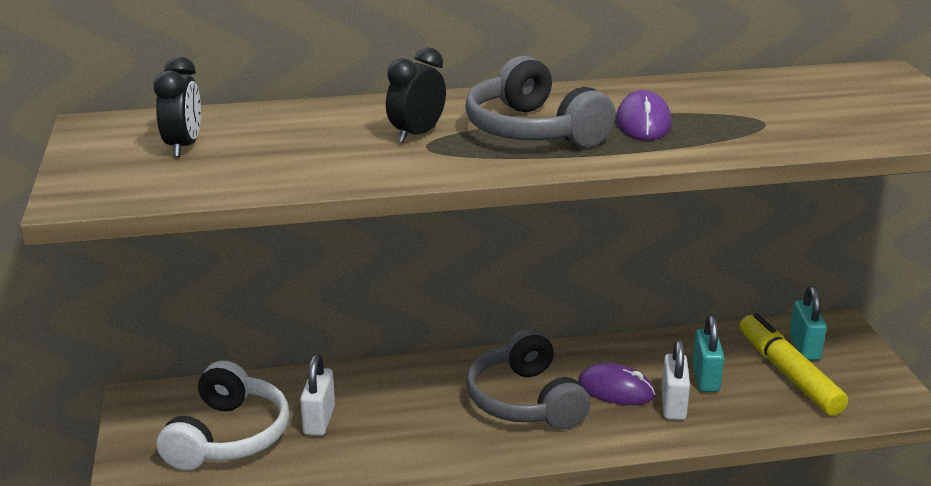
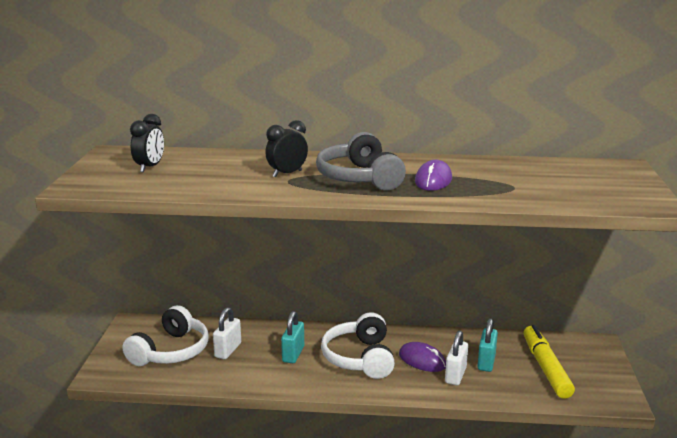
camera: 15 degrees right, 5 degrees down
grey headphones [466,328,590,429] -> white headphones [321,312,395,379]
turquoise padlock [789,286,827,360] -> turquoise padlock moved to [281,311,304,363]

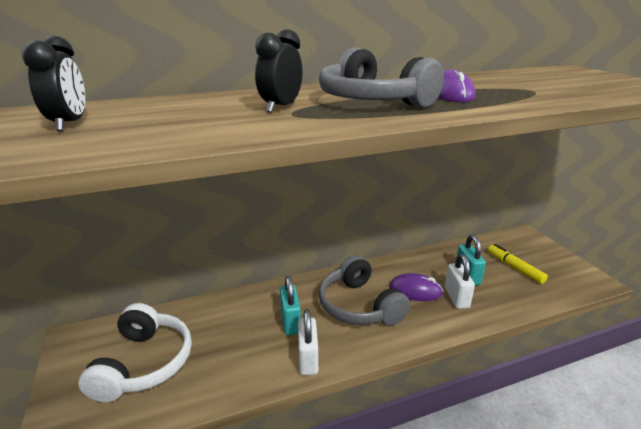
camera: 25 degrees left, 5 degrees up
white padlock [213,307,241,359] -> white padlock moved to [298,309,318,375]
white headphones [321,312,395,379] -> grey headphones [318,255,410,326]
yellow marker [524,325,575,399] -> yellow marker [488,244,548,284], size x0.65

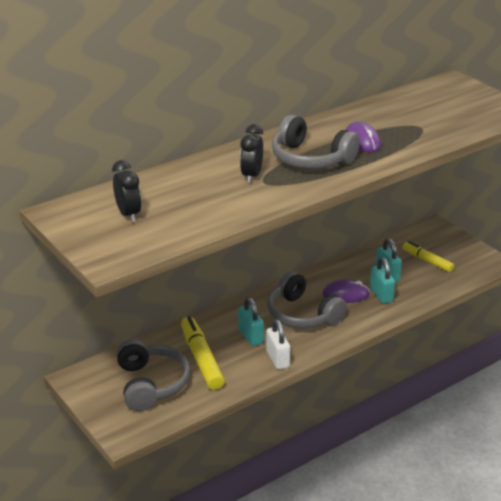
camera: 15 degrees left, 5 degrees up
white headphones [78,303,192,403] -> grey headphones [116,339,190,411]
white padlock [445,254,475,309] -> turquoise padlock [370,257,395,304]
none -> yellow marker [181,316,225,390]

